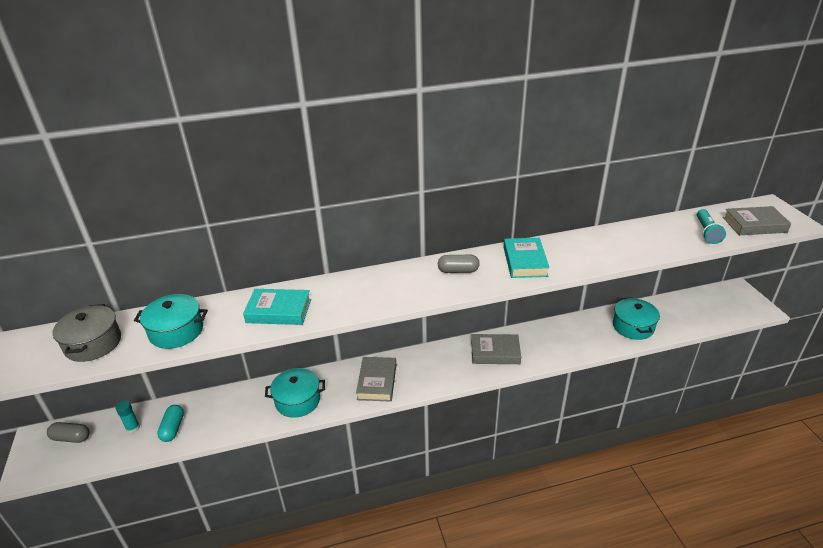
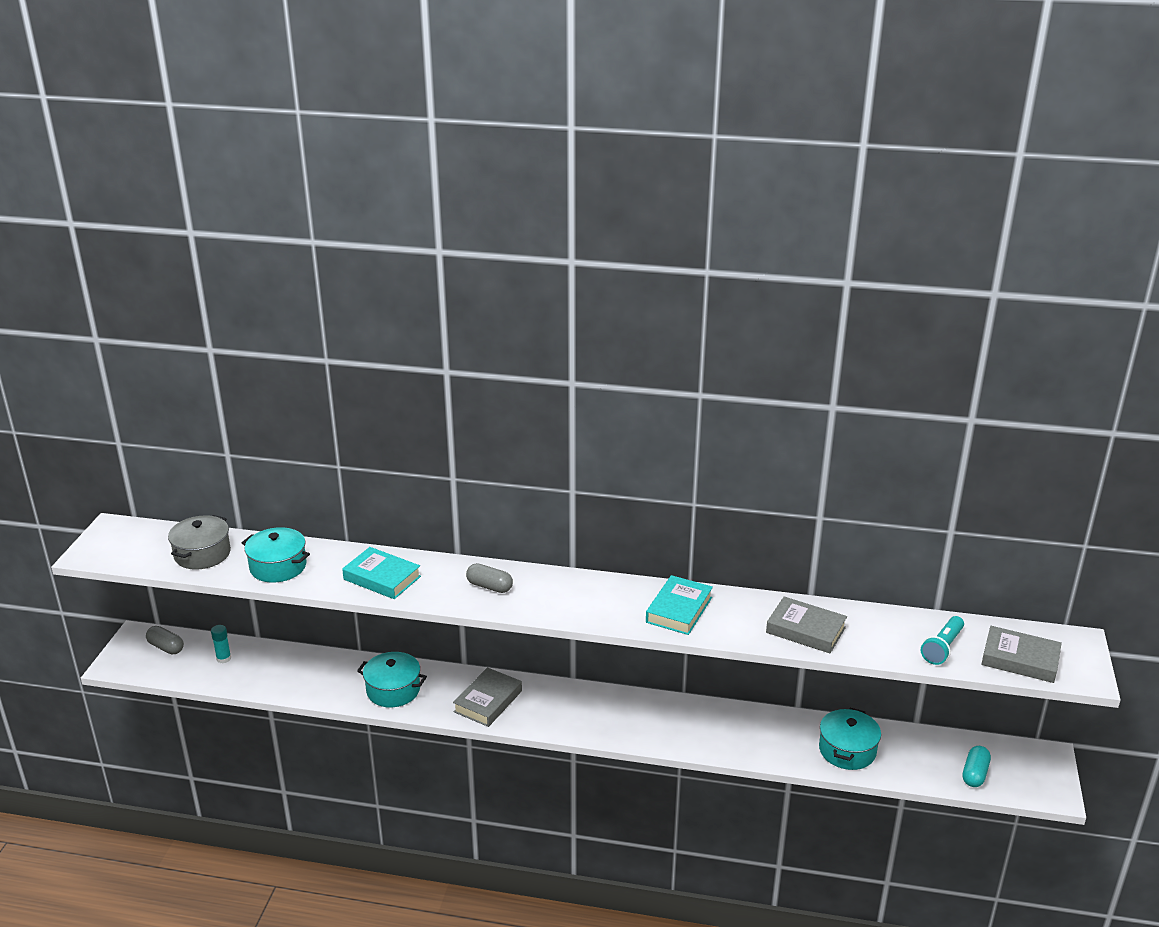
camera: 25 degrees right, 5 degrees down
turquoise capsule [157,405,184,442] -> turquoise capsule moved to [963,746,991,787]
grey capsule [438,255,480,273] -> grey capsule moved to [466,563,513,593]
grey book [471,334,521,364] -> grey book moved to [766,596,847,653]

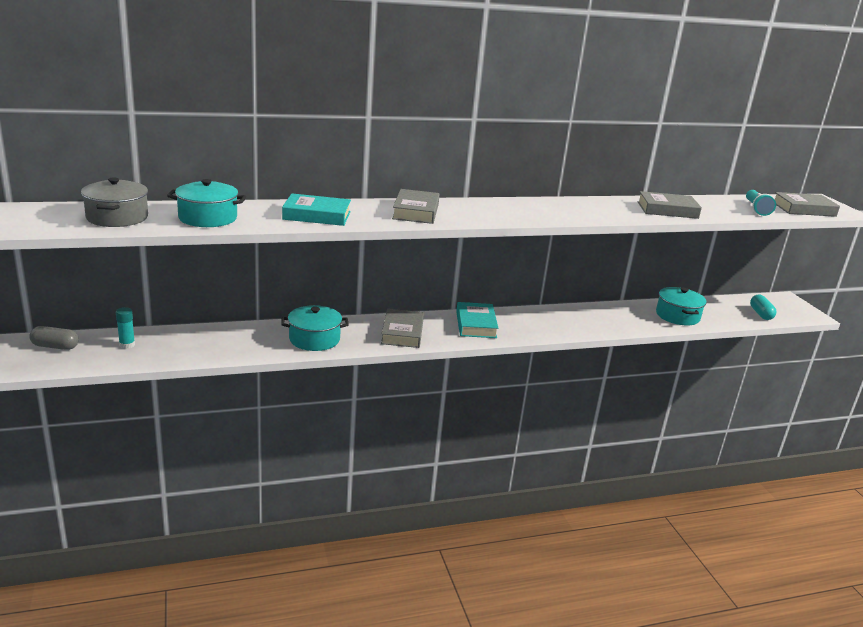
camera: 30 degrees left, 5 degrees down
grey capsule [466,563,513,593] -> grey book [392,189,440,224]
turquoise book [646,575,713,635] -> turquoise book moved to [456,302,498,338]

